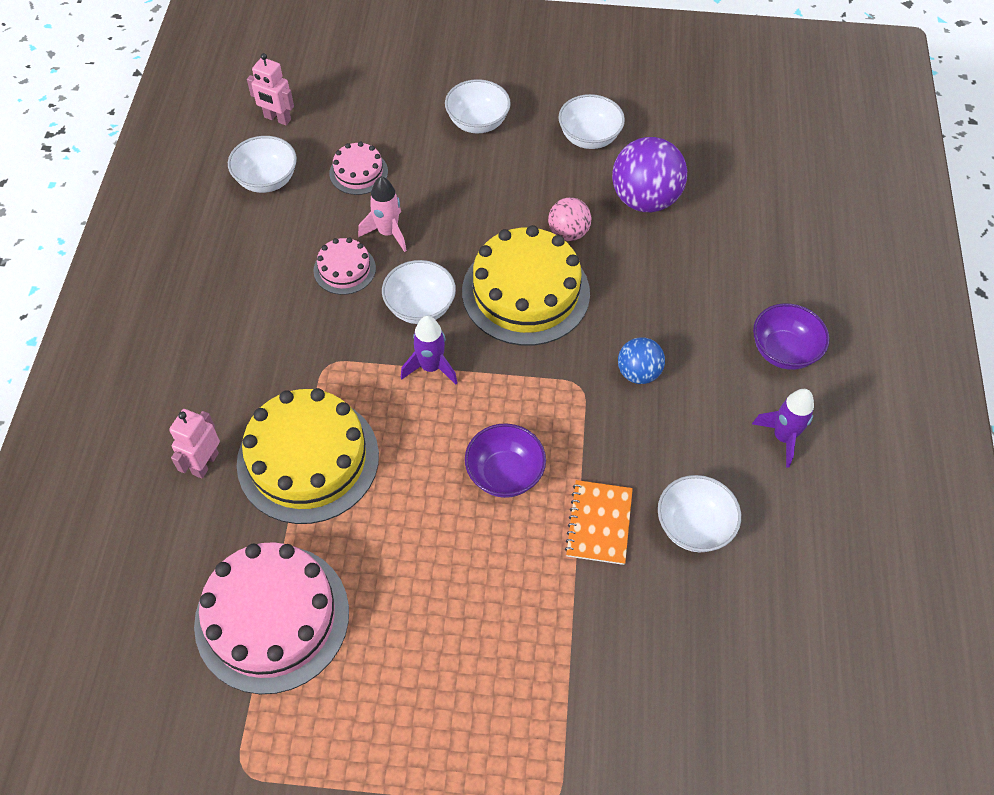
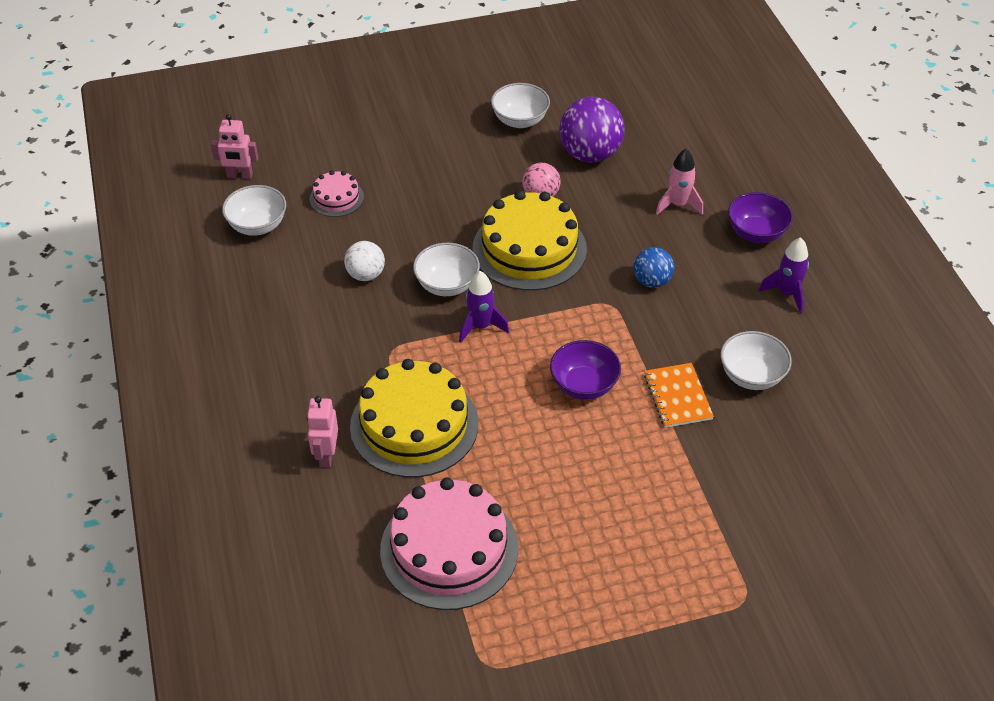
camera: 20 degrees left, 10 degrees down
pink cake [313,237,376,295] -> white ball [344,241,385,281]
pink rocket [358,176,407,252] -> pink rocket moved to [656,148,703,215]
white bowl [445,79,511,133] -> none

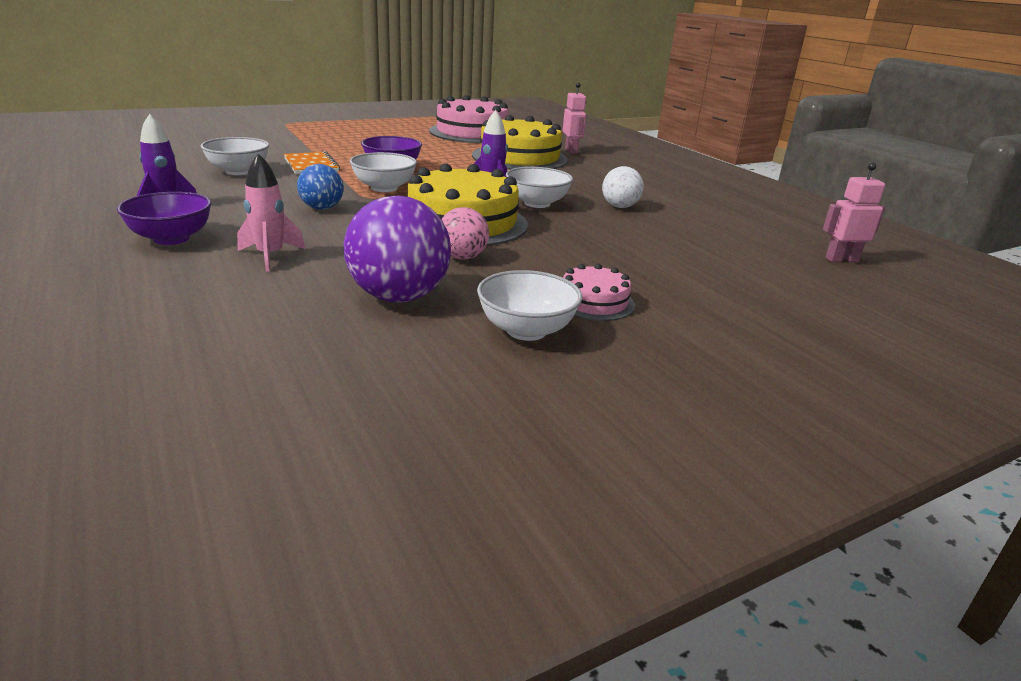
camera: 165 degrees right, 20 degrees down
white bowl [222,185,286,236] -> white bowl moved to [350,152,417,192]
pink cake [310,170,364,217] -> pink cake moved to [563,264,635,321]

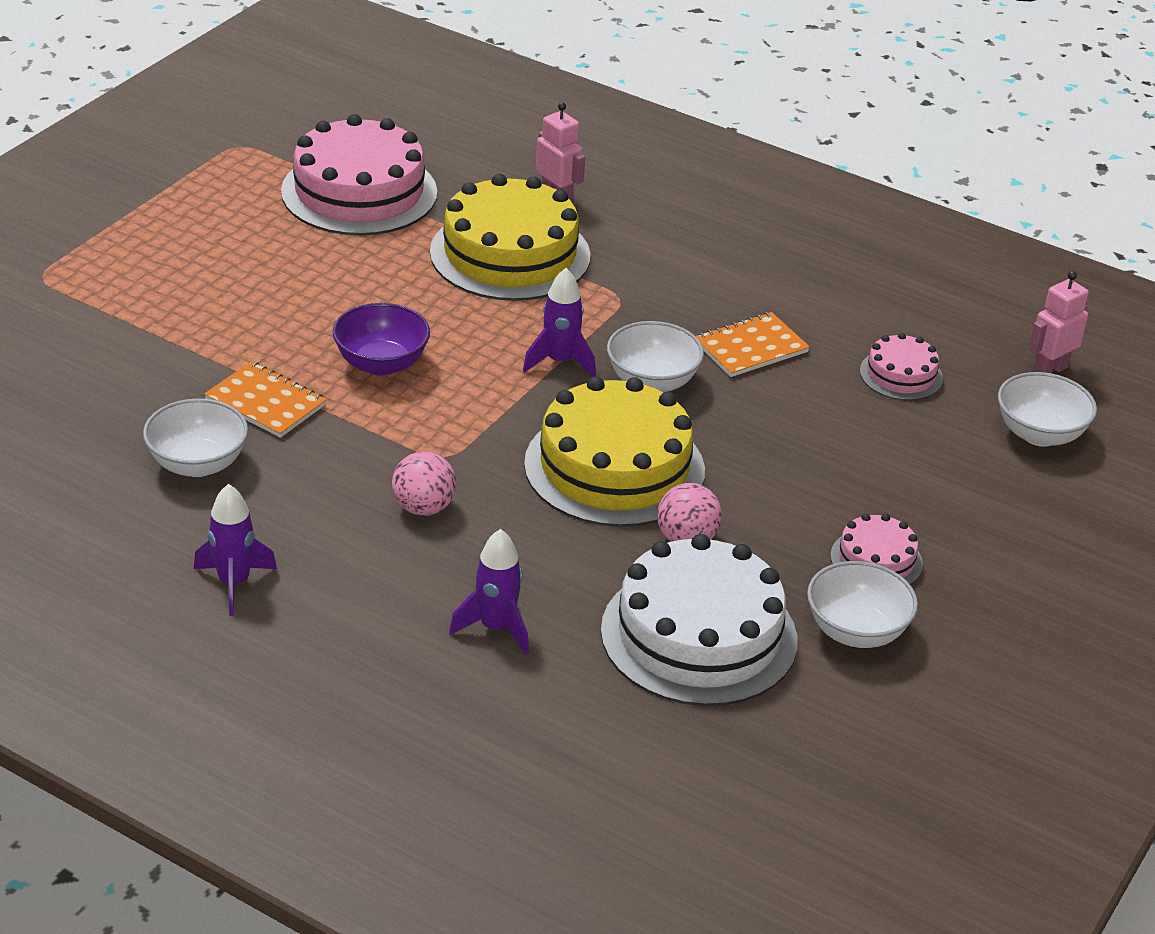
camera: 30 degrees left, 10 degrees up
purple bowl [117,192,211,245] -> none
pink rocket [237,153,305,271] -> purple rocket [449,529,529,655]
blue ball [297,164,344,210] -> pink ball [392,451,456,516]
purple ball [343,196,451,303] -> white cake [601,534,798,706]
white bowl [350,152,417,192] -> white bowl moved to [998,372,1097,446]
white ball [602,166,644,208] -> orange notebook [696,312,810,377]
none -> pink cake [860,333,943,401]

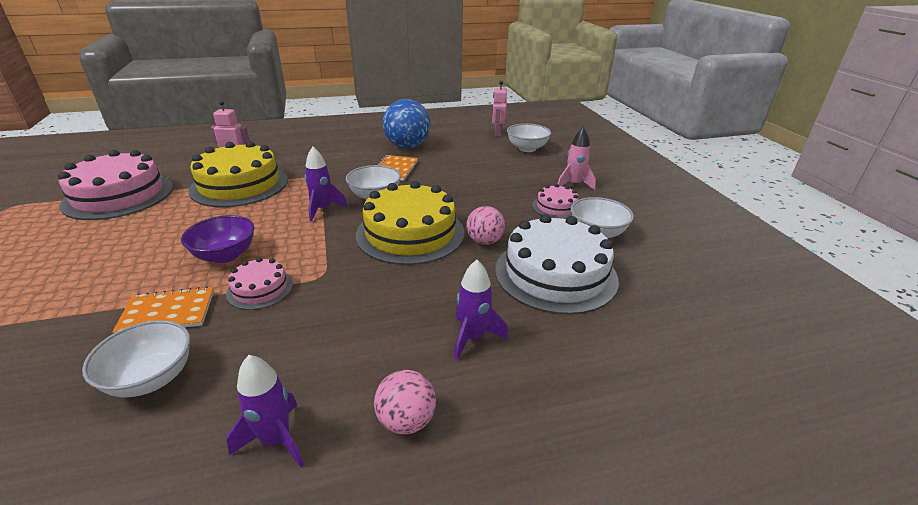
camera: 45 degrees left, 5 degrees down
pink ball [392,451,456,516] -> pink ball moved to [374,370,436,434]
pink cake [860,333,943,401] -> pink cake moved to [226,257,293,310]
none -> blue ball [383,99,431,148]
none -> pink rocket [558,127,596,190]

